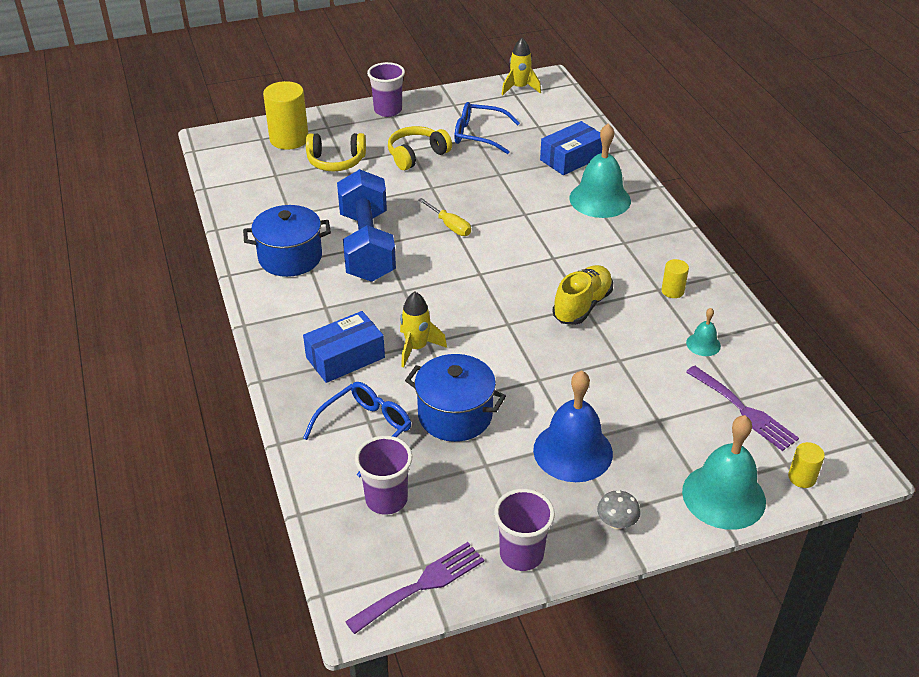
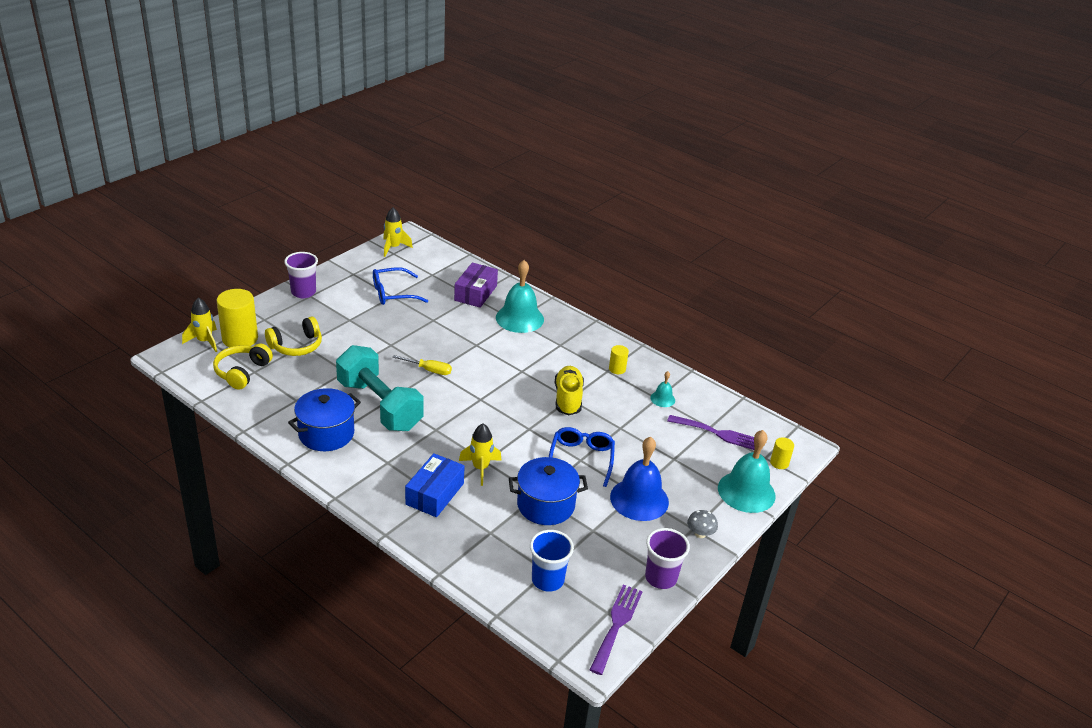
camera: 35 degrees left, 5 degrees down
blue glasses [303,382,411,477] -> blue glasses moved to [549,427,615,487]
blue dumbbell [337,169,396,282] -> turquoise dumbbell [336,345,424,431]
purple cup [355,436,412,515] -> blue cup [530,530,574,592]
yellow headphones [388,126,452,170] -> yellow headphones moved to [213,343,273,390]
blue box [540,121,602,175] -> purple box [454,262,498,308]
none -> yellow rocket [182,298,217,352]

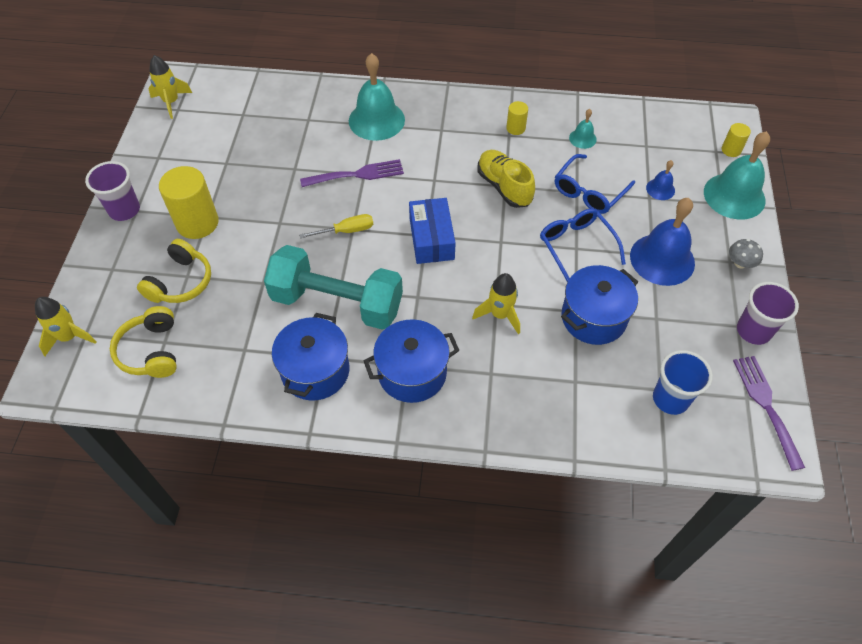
camera: 30 degrees left, 20 degrees up
yellow cylinder [217,289,258,347] -> yellow cylinder moved to [159,166,219,239]
blue glasses [373,267,428,305] -> blue glasses moved to [555,154,635,214]
blue box [405,453,465,517] -> blue box moved to [409,198,456,264]
purple box [454,262,498,308] -> none
purple fork [667,415,754,450] -> purple fork moved to [300,159,404,187]
none -> blue pot [363,319,460,403]
none -> blue bell [646,160,675,200]

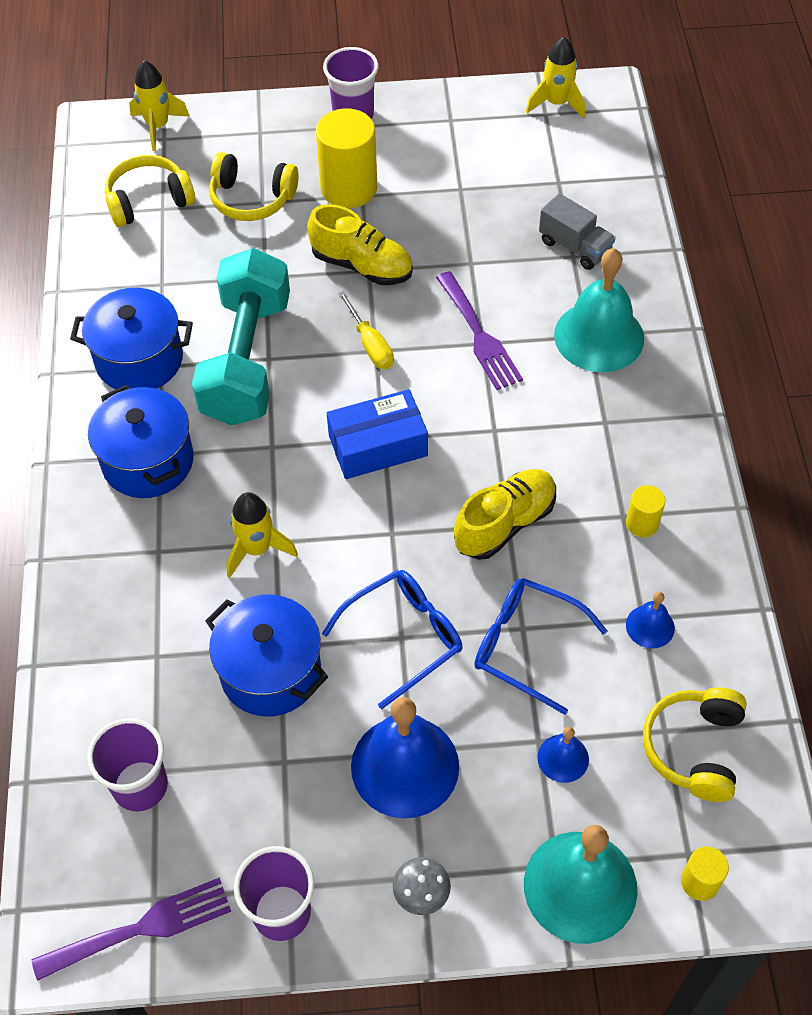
camera: 80 degrees right, 0 degrees up
turquoise bell [569,109,597,149] -> blue bell [626,592,675,649]
blue cup [653,350,713,415] -> purple cup [87,718,168,812]
none -> yellow shoe [307,204,413,285]
none -> grey truck [539,193,615,270]
none -> yellow headphones [643,687,747,802]

